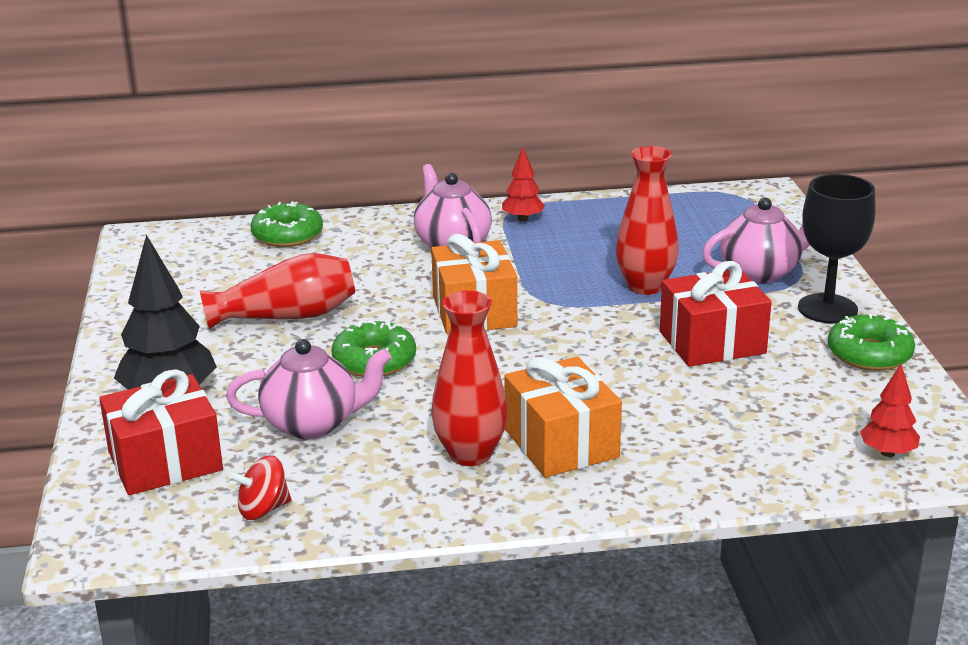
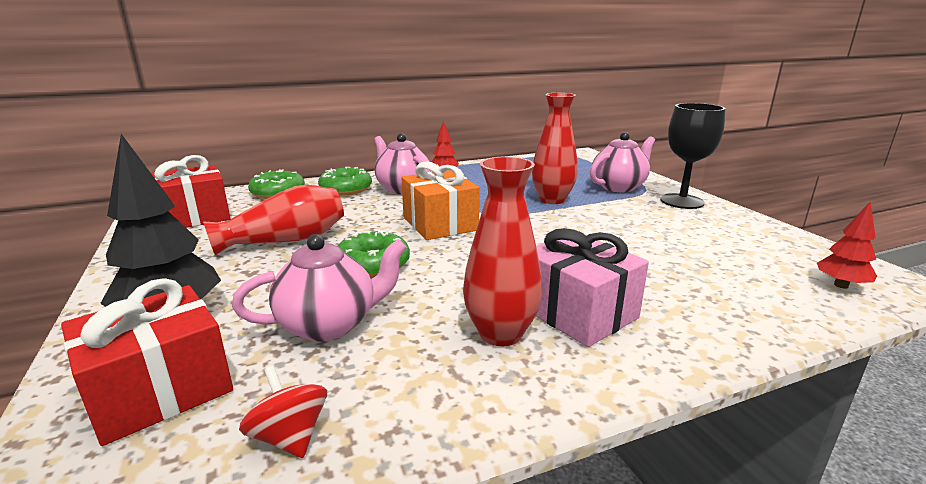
camera: 15 degrees left, 5 degrees down
red spinning top [229,455,291,520] -> red spinning top turned 90 degrees clockwise [239,366,327,458]
orange gift [504,357,622,478] -> pink gift [536,228,649,347]
red gift [660,261,772,367] -> red gift moved to [151,155,231,228]
green donut [828,314,915,371] -> green donut moved to [318,167,372,195]

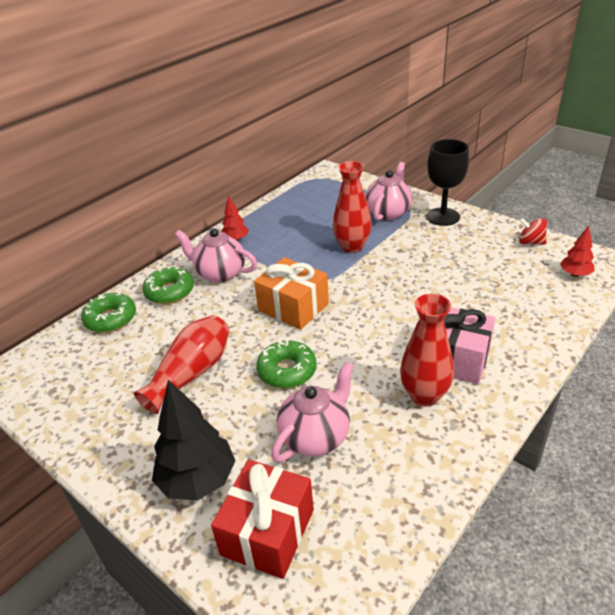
camera: 25 degrees left, 15 degrees up
red gift [151,155,231,228] -> none
red spinning top [239,366,327,458] -> red spinning top moved to [519,218,547,245]

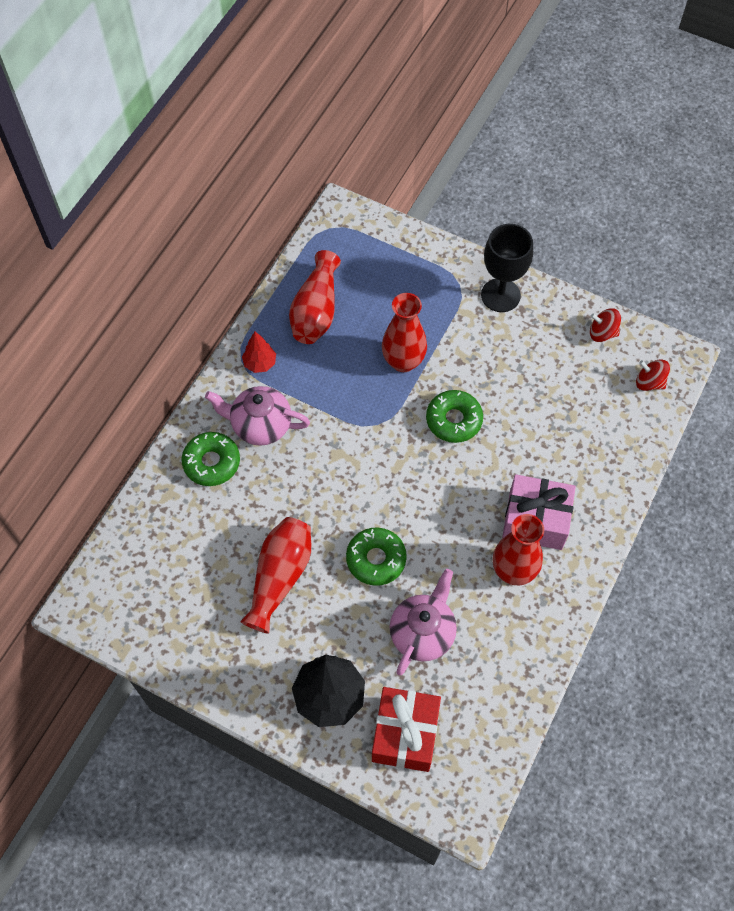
camera: 15 degrees left, 25 degrees up
green donut [81,293,136,333] -> green donut moved to [426,390,483,443]
orange gift [254,257,329,330] -> none
pink teapot [365,162,413,221] -> none
red tree [560,225,594,277] -> red spinning top [636,359,670,391]
none -> red vase [289,250,341,344]

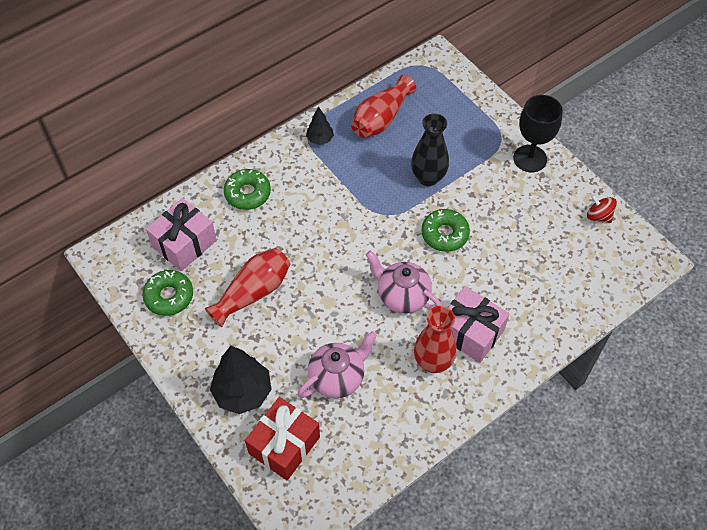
camera: 25 degrees right, 5 degrees down
pink teapot [205,386,310,446] -> pink teapot moved to [366,250,442,313]
red tree [242,331,276,373] -> black tree [306,107,334,145]
green donut [346,528,407,586] -> green donut moved to [142,270,193,316]
red vase [382,293,427,372] -> black vase [411,113,449,186]
red spinning top [636,359,670,391] -> none
none -> pink gift [146,198,217,271]

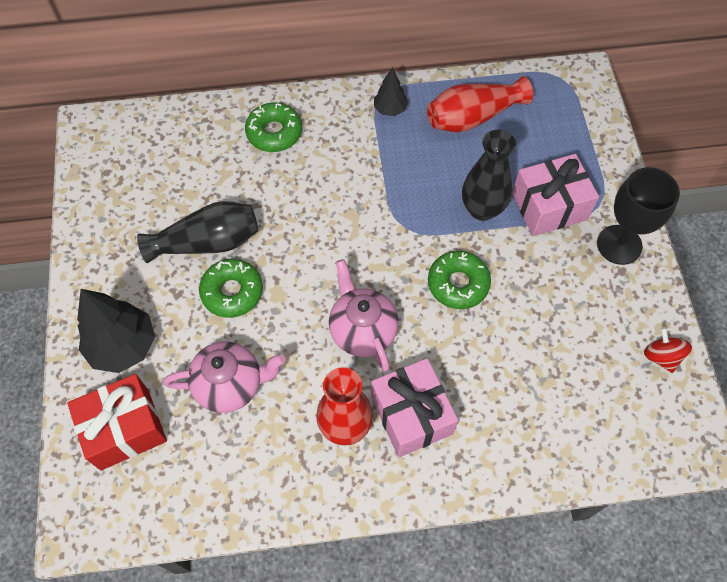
camera: 30 degrees right, 5 degrees up
green donut [142,270,193,316] -> green donut moved to [199,259,263,318]
pink gift [146,198,217,271] -> pink gift moved to [512,154,599,236]
red vase [205,248,291,327] -> black vase [137,201,258,263]

